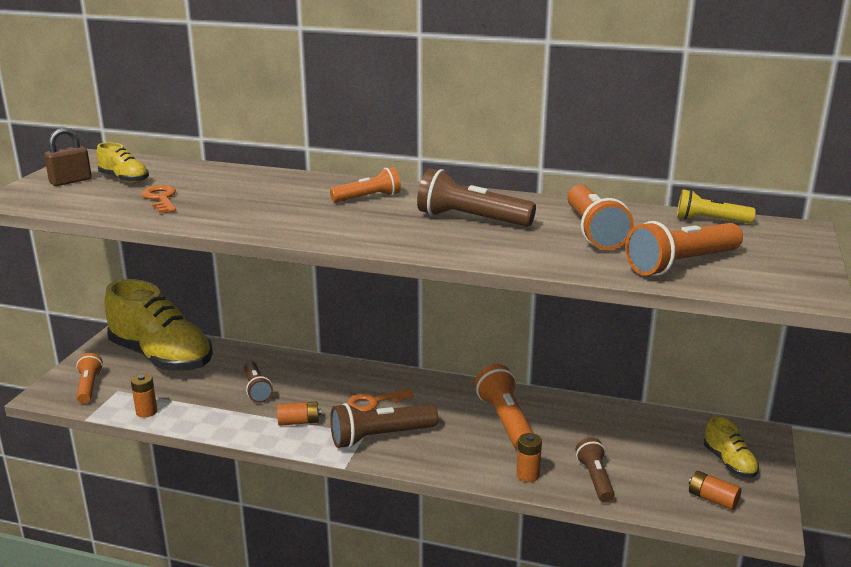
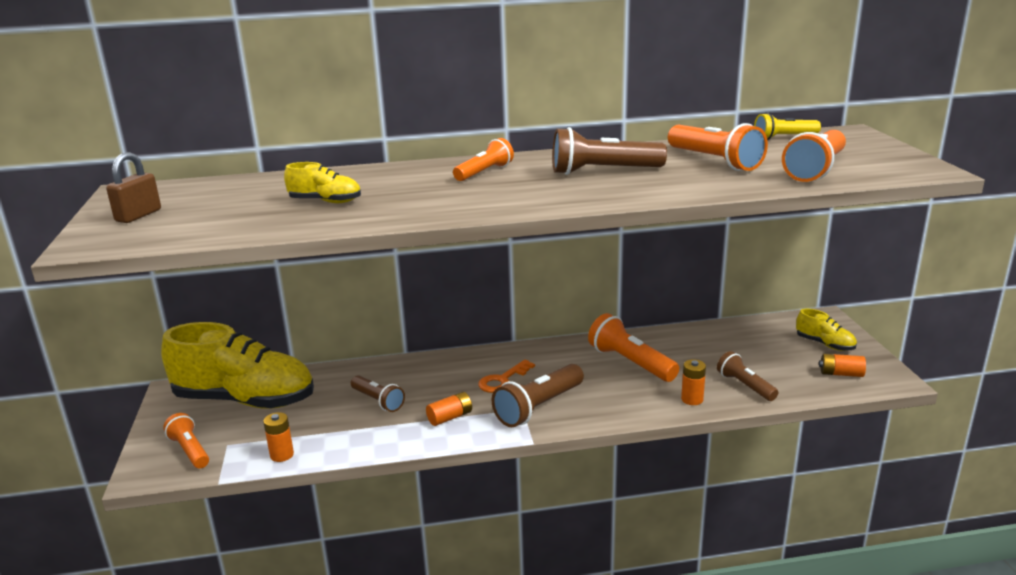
camera: 25 degrees left, 0 degrees up
yellow shoe [97,142,149,183] -> yellow shoe moved to [284,162,361,203]
orange key [142,185,176,213] -> none

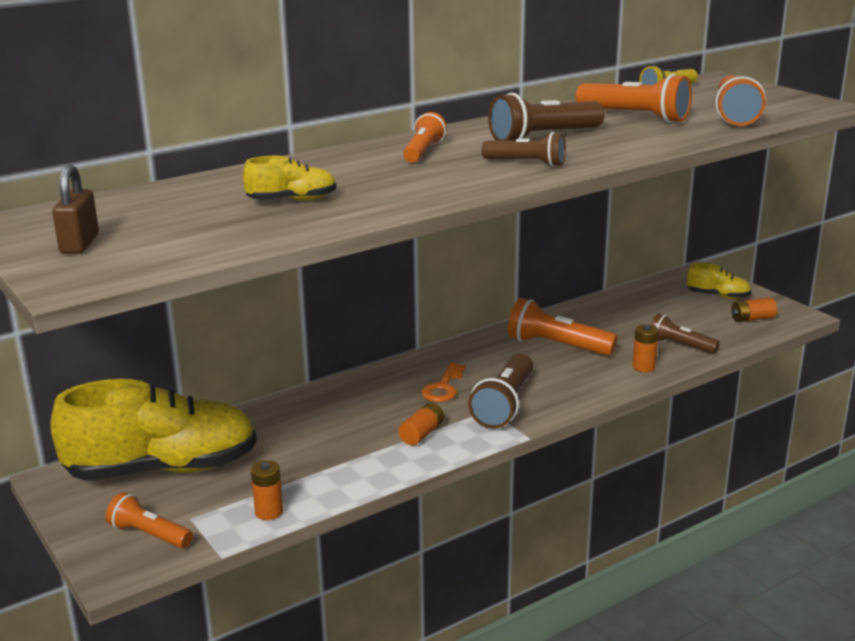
camera: 25 degrees left, 0 degrees up
brown flashlight [351,376,405,412] -> brown flashlight moved to [482,132,566,167]

